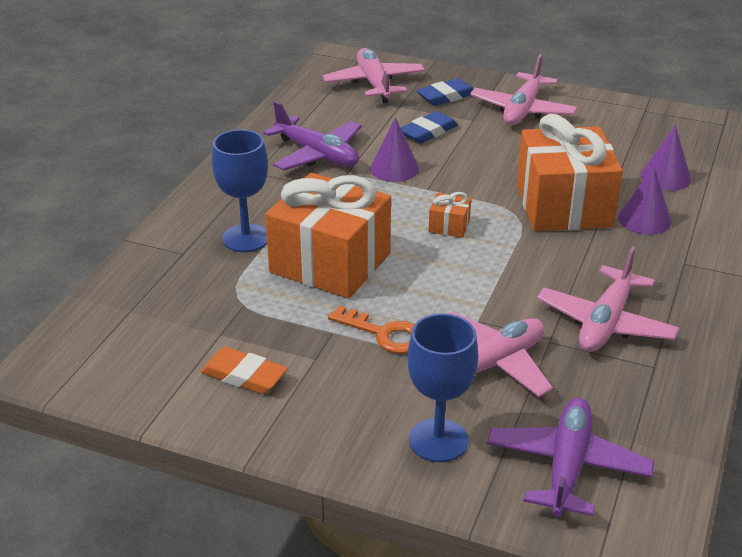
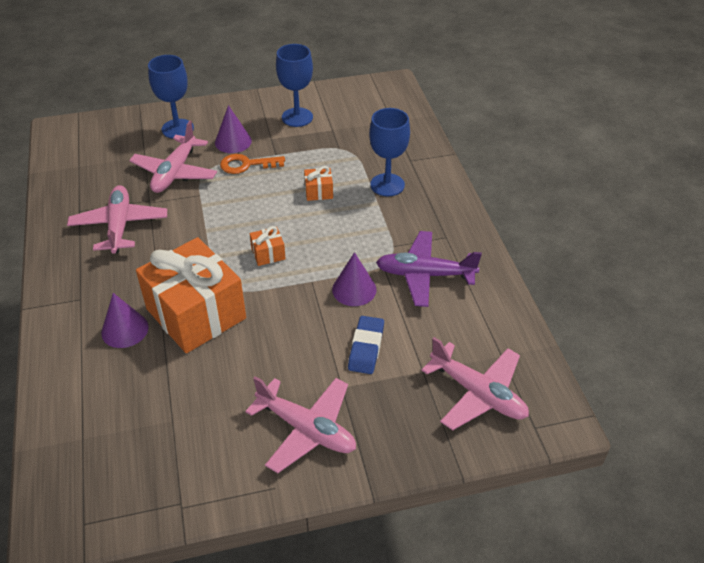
camera: 145 degrees right, 10 degrees up
orange eraser [200,347,288,394] -> blue goblet [276,44,313,127]
orange gift [265,173,391,298] -> orange gift [304,166,333,201], size x0.40
blue eraser [416,78,474,106] -> none
pink plane [470,54,577,125] -> pink plane turned 135 degrees clockwise [245,376,356,473]
purple plane [487,398,654,517] -> none
purple cone [641,125,691,191] -> purple cone moved to [215,105,252,153]

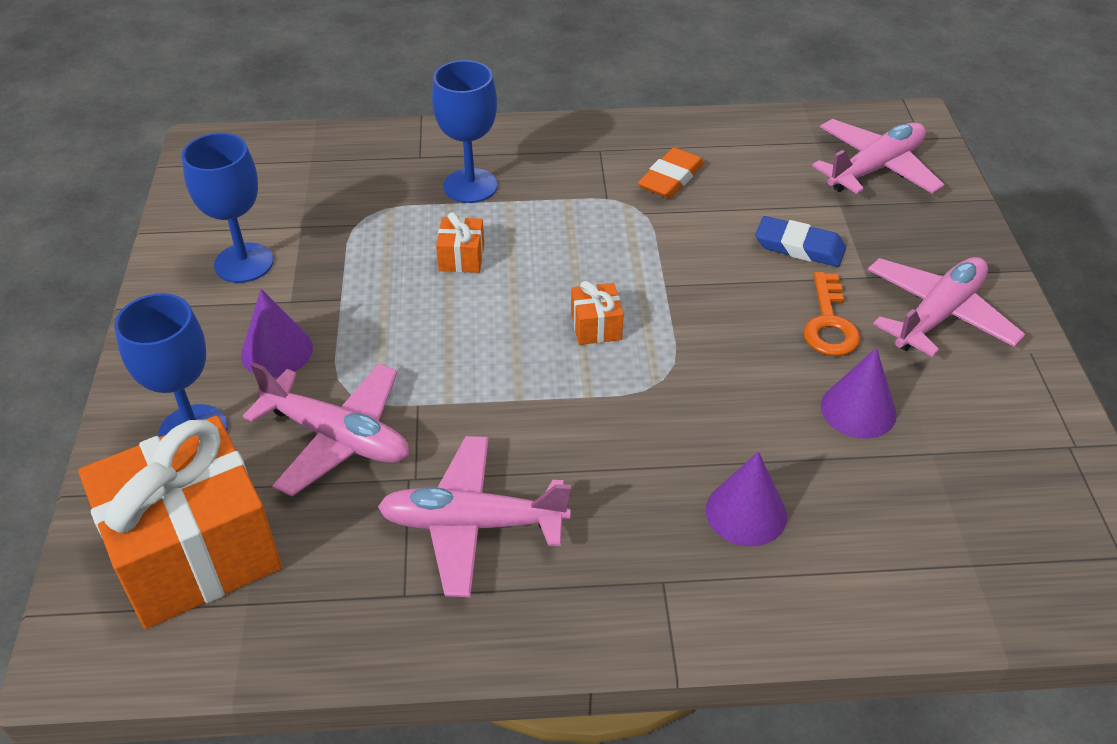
camera: 80 degrees left, 0 degrees up
orange gift [136,237,246,353] -> orange gift moved to [78,415,282,629]
orange key [220,154,285,174] -> orange key moved to [803,272,860,356]
purple cone [332,252,377,306] -> purple cone moved to [821,348,897,439]
purple plane [376,231,482,307] -> orange eraser [638,147,704,199]

